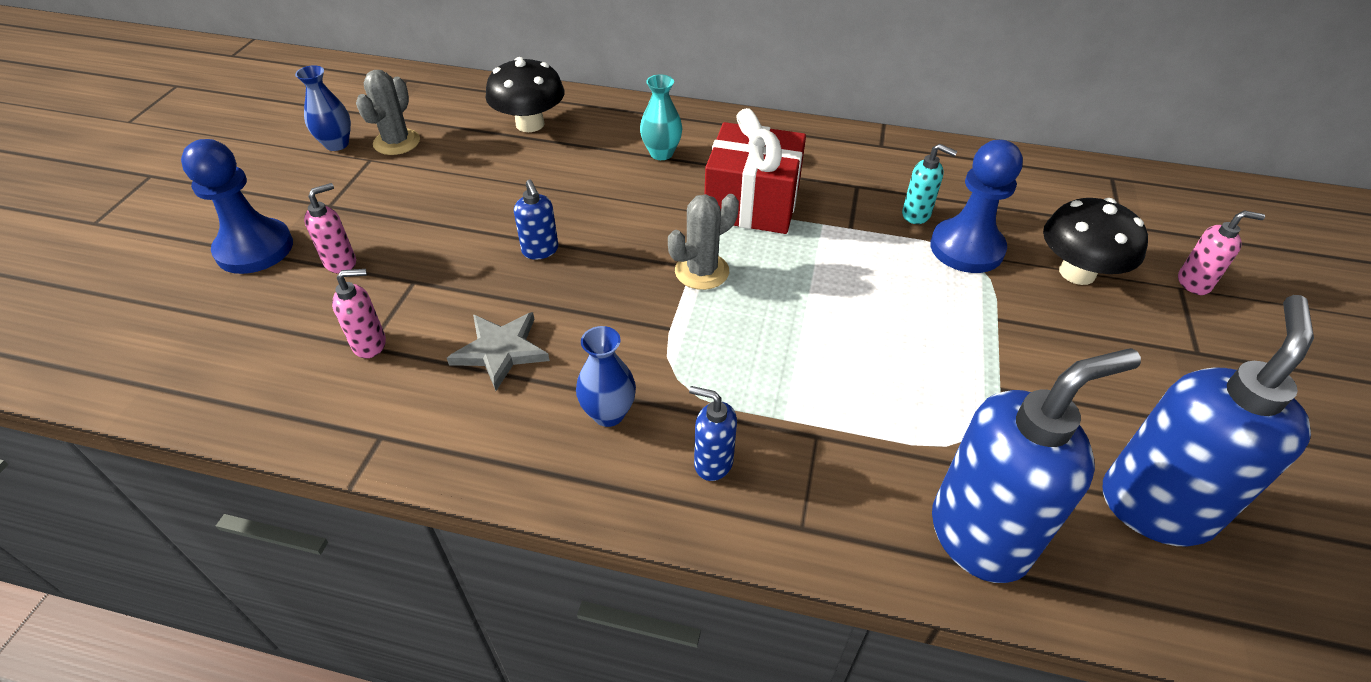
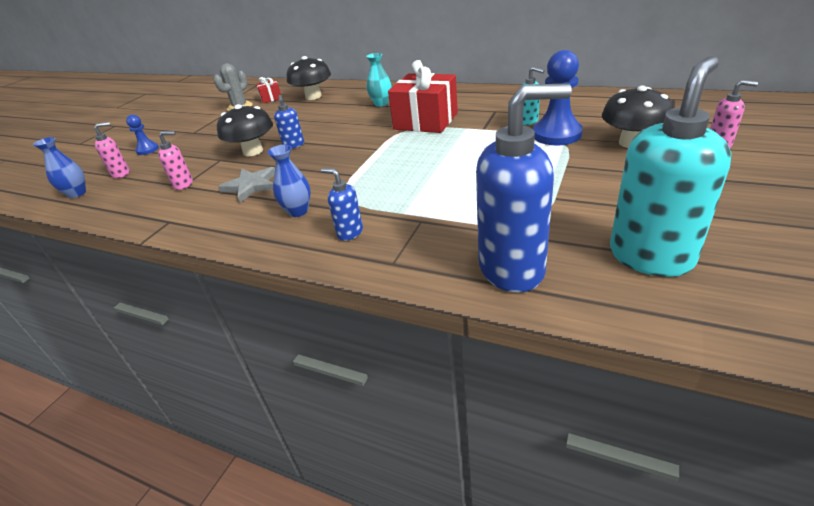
camera: 15 degrees right, 10 degrees down
blue pawn [181,139,293,274] -> blue pawn [126,115,159,155], size x0.54
blue vase [295,65,351,151] -> blue vase moved to [33,137,86,198]
pink soap dispenser [304,183,356,274] -> pink soap dispenser moved to [94,122,130,178]
grey cactus [668,194,739,290] -> none
blue soap dispenser [1103,295,1314,547] -> turquoise soap dispenser [610,56,731,277]
none -> black mushroom [217,104,273,156]
none -> red gift [256,77,281,103]

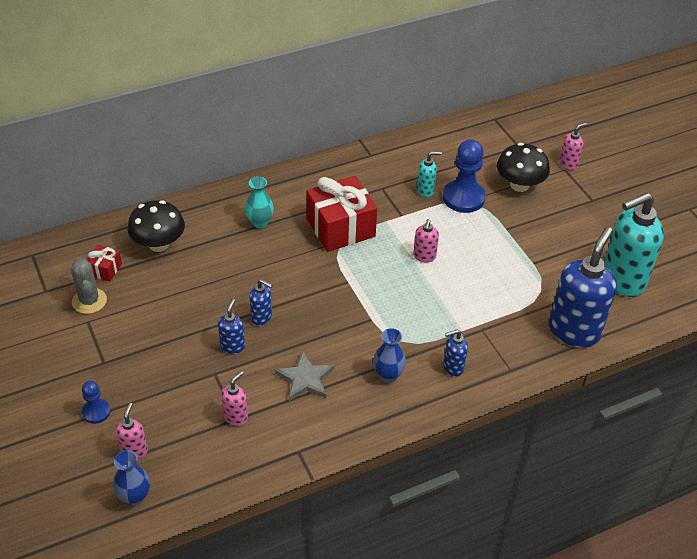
camera: 55 degrees left, 10 degrees up
black mushroom [217,104,273,156] -> blue soap dispenser [218,299,245,354]
turquoise soap dispenser [610,56,731,277] -> turquoise soap dispenser turned 105 degrees counterclockwise [604,193,664,297]
none -> pink soap dispenser [413,219,439,262]

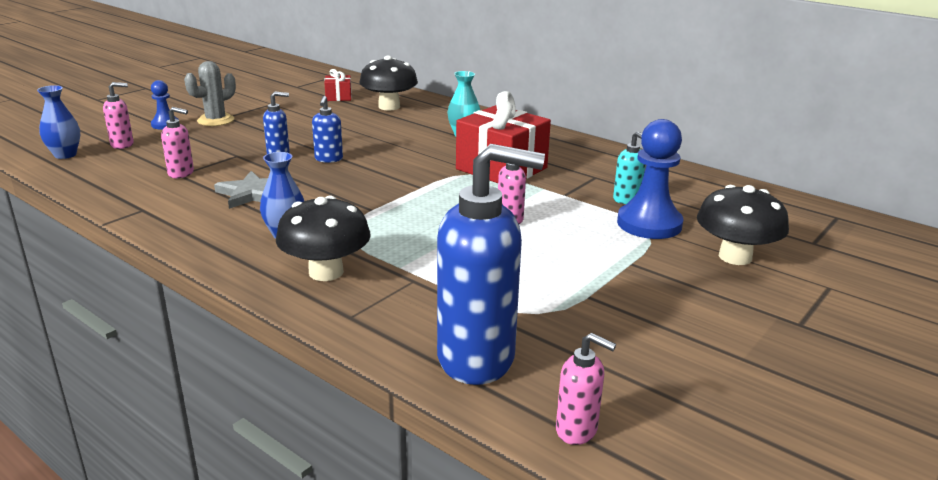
camera: 65 degrees right, 20 degrees down
grey cactus [71,257,107,314] -> grey cactus moved to [184,61,236,126]
blue soap dispenser [443,329,468,376] -> black mushroom [276,196,371,281]
pink soap dispenser [559,122,587,170] -> pink soap dispenser moved to [556,333,616,445]
turquoise soap dispenser [604,193,664,297] -> none

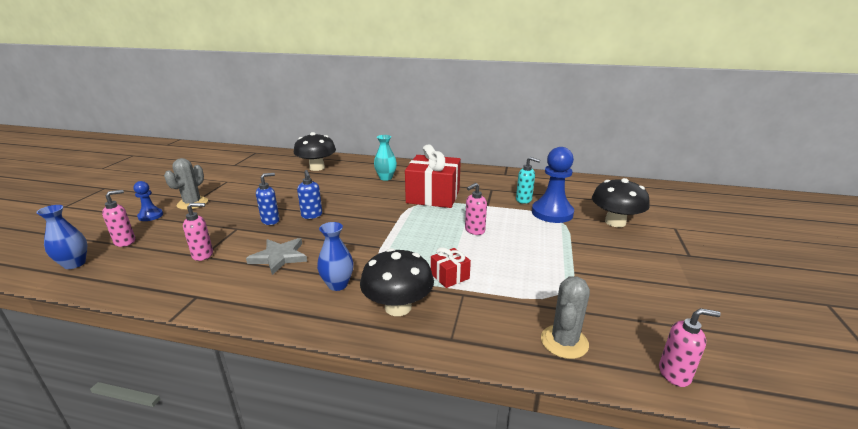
camera: 25 degrees left, 0 degrees up
red gift [324,69,352,101] -> red gift moved to [431,247,471,288]
blue soap dispenser [437,144,545,385] -> grey cactus [541,276,590,359]

